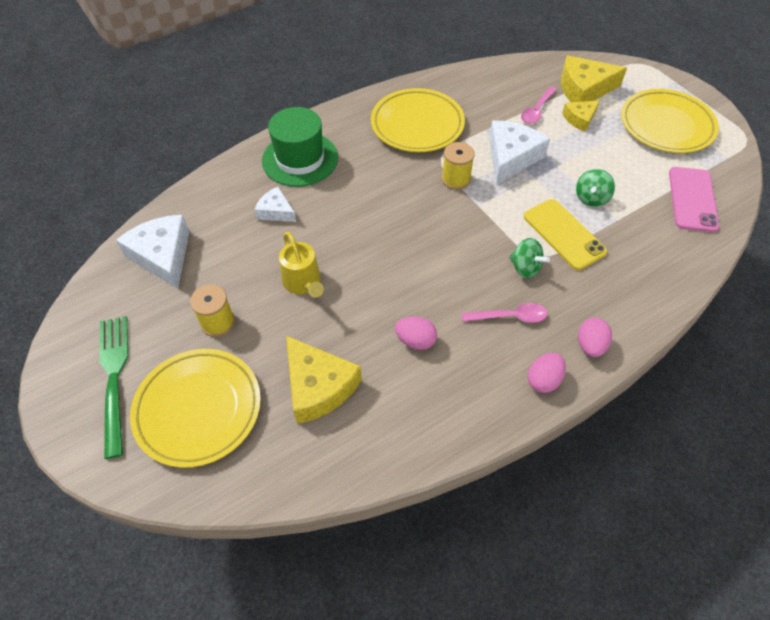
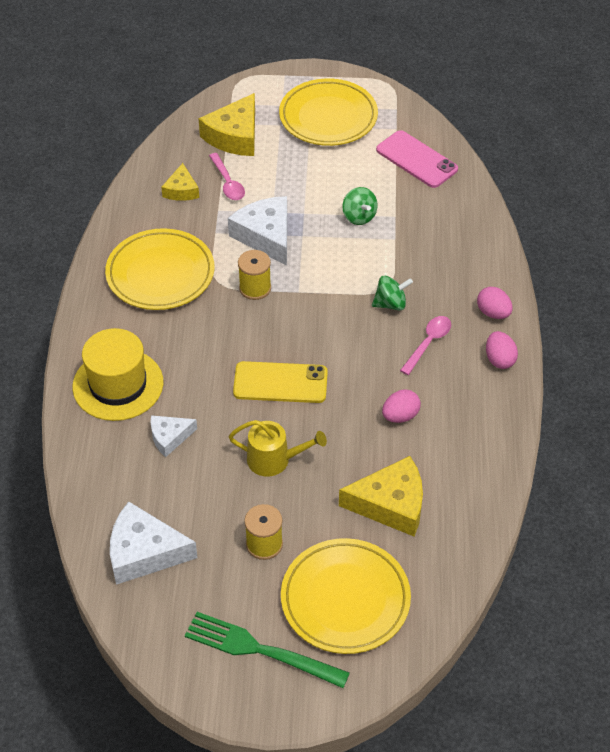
camera: 55 degrees left, 5 degrees down
green hat [262,107,338,187] -> yellow hat [72,328,163,421]
yellow phone [524,199,607,270] -> yellow phone moved to [233,361,328,403]
yellow cheese [562,100,600,132] -> yellow cheese moved to [161,163,199,201]

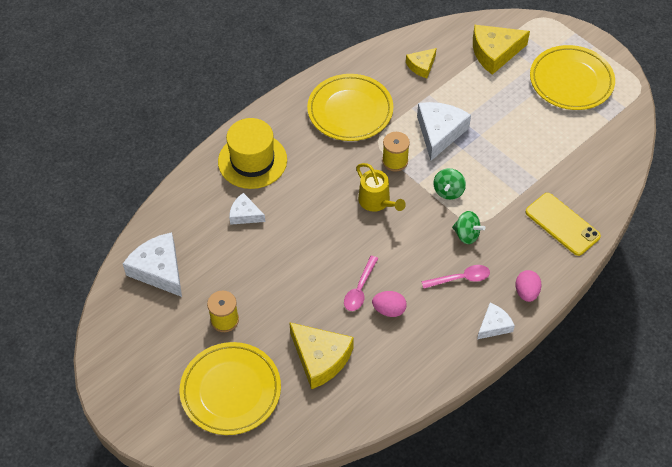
camera: 45 degrees right, 5 degrees up
green fork [185,612,350,688] -> none
pink spoon [209,153,245,200] -> pink spoon moved to [344,256,378,311]
yellow watering can [229,420,327,477] -> yellow watering can moved to [356,163,406,212]
yellow phone [233,361,328,403] -> yellow phone moved to [525,193,601,256]
green spinning top [342,187,378,225] -> green spinning top moved to [433,168,466,200]
pink phone [376,130,458,188] -> none
pink egg [486,331,518,369] -> white cheese [477,303,515,339]

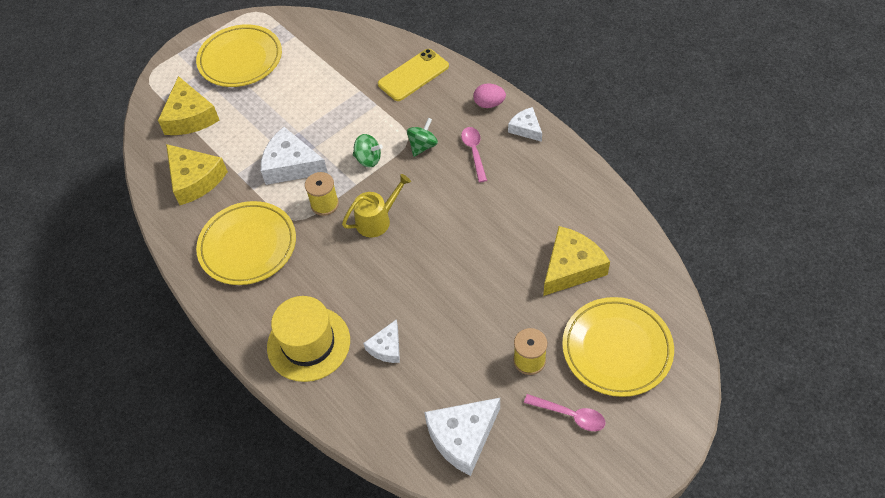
camera: 85 degrees left, 0 degrees up
pink spoon [344,256,378,311] -> pink spoon moved to [524,394,606,431]
pink egg [372,291,407,317] -> none
yellow cheese [406,48,436,78] -> yellow cheese [166,144,228,205], size x1.74

